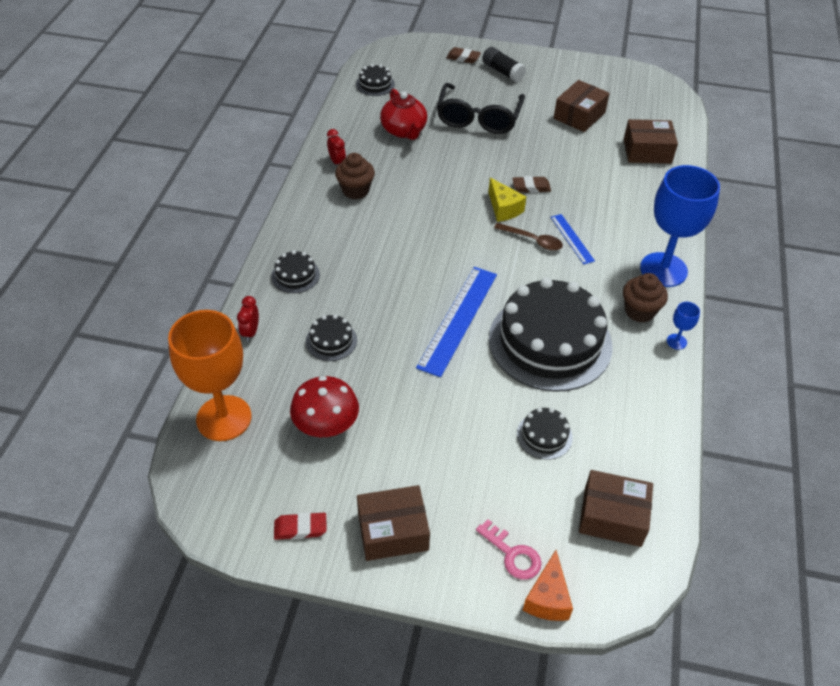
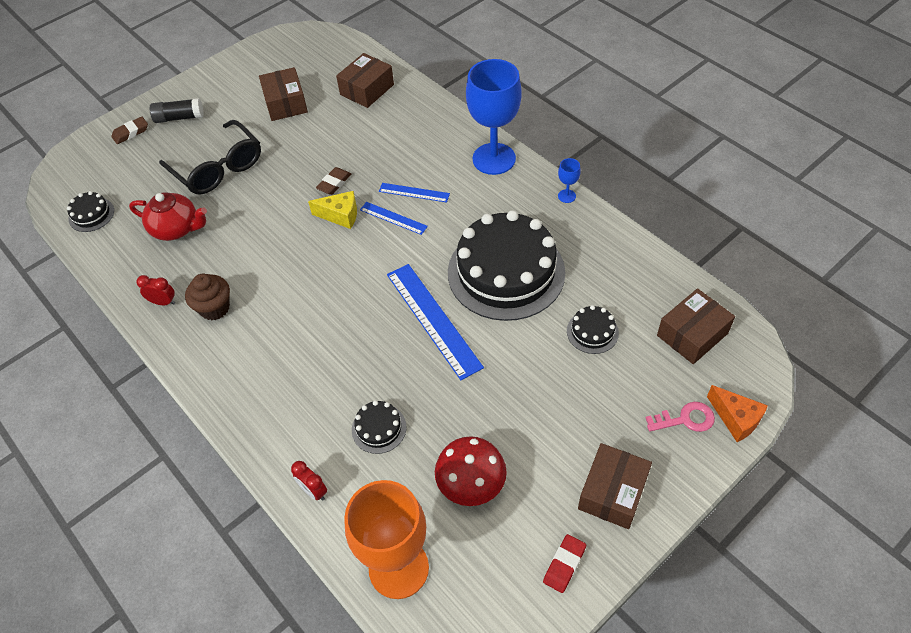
camera: 50 degrees left, 5 degrees up
black cake [271,250,320,293] -> none
brown spoon [494,223,563,251] -> blue ruler [360,202,428,235]
brown cupcake [623,273,668,323] -> none

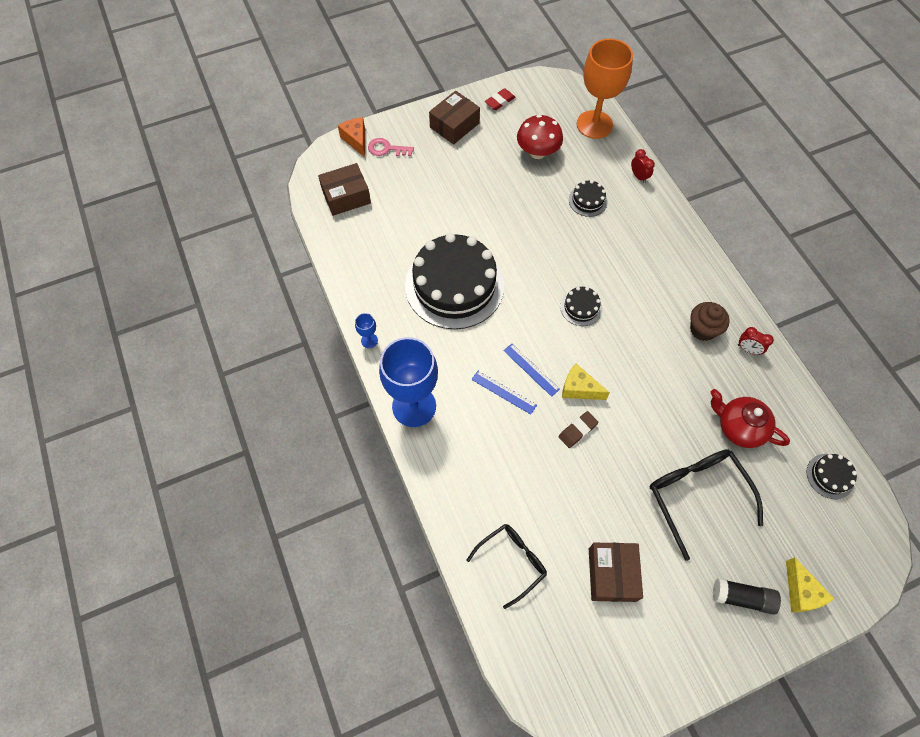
camera: 165 degrees left, 10 degrees up
brown eraser [111,117,148,144] -> yellow cheese [786,557,834,612]
brown box [336,53,394,108] -> black glasses [466,524,547,609]
blue ruler [387,264,484,380] -> none
black cake [567,305,619,354] -> black cake moved to [560,287,602,326]

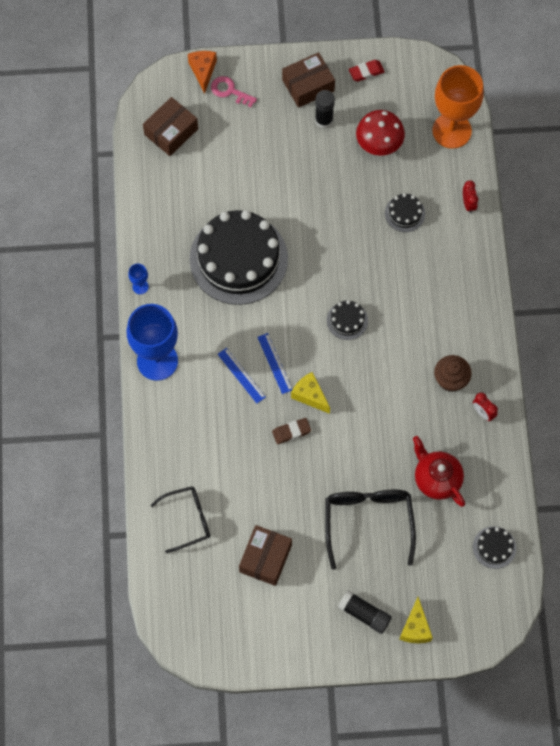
camera: 20 degrees right, 5 degrees up
brown box [318,163,371,216] -> brown box turned 45 degrees counterclockwise [143,97,198,156]
none -> black glue stick [315,90,335,128]

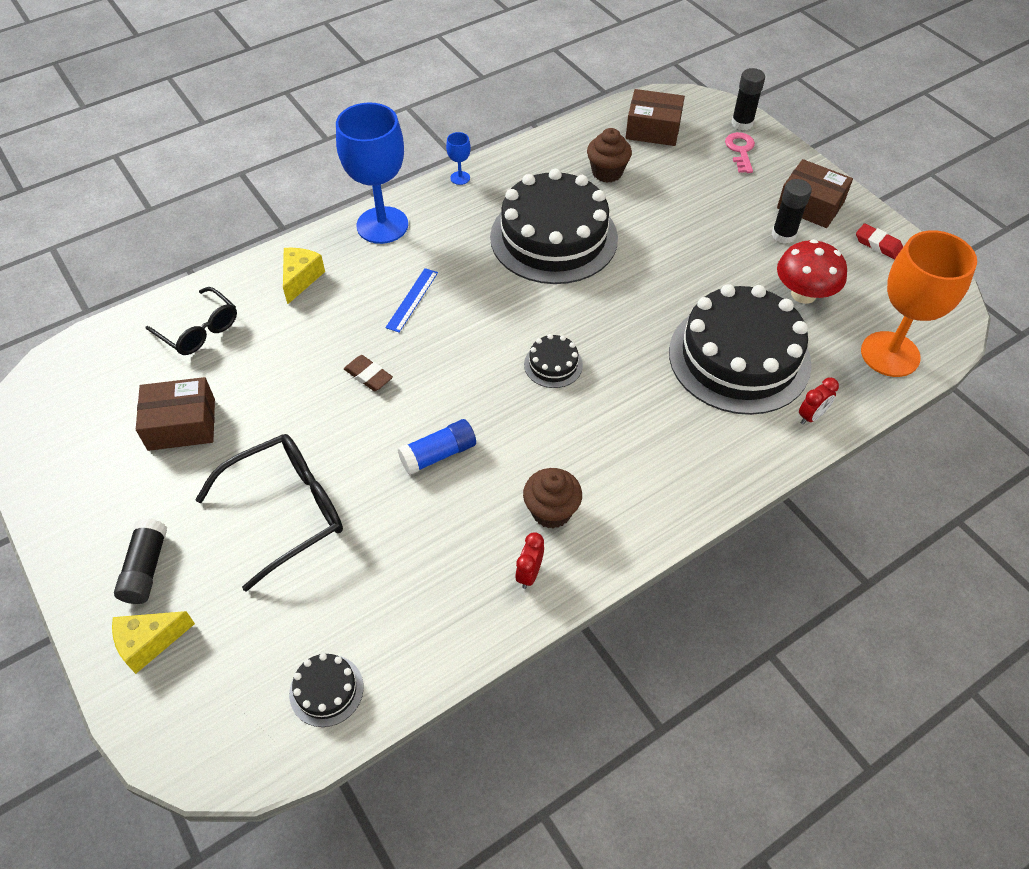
camera: 60 degrees right, 15 degrees down
orange cheese [188,51,217,94] -> black glue stick [731,68,765,130]
blue ruler [257,333,293,394] -> none
yellow cheese [291,372,330,414] -> yellow cheese moved to [283,248,325,304]
black cake [385,193,425,232] -> black cake [669,284,812,415], size x2.41
red teapot [413,436,465,507] -> none
none -> blue glue stick [397,419,476,475]
none -> brown cupcake [587,128,632,183]

